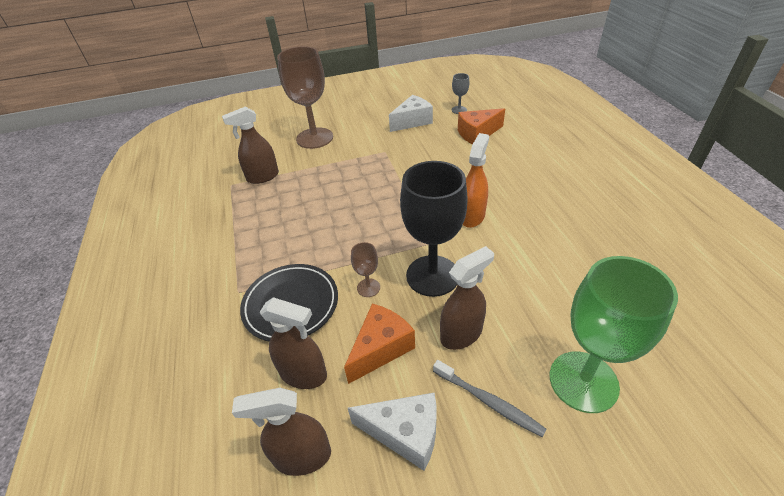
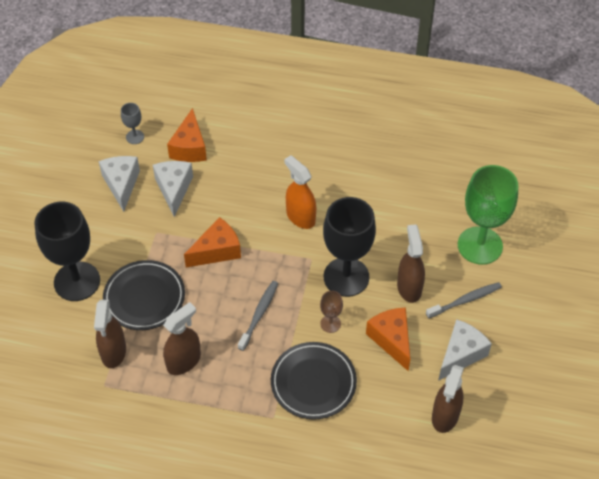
camera: 65 degrees left, 10 degrees up
brown spray bottle [260,297,327,389] -> brown spray bottle moved to [163,302,201,375]
brown goblet [277,46,333,149] -> black goblet [34,202,100,301]
none -> black plate [103,260,185,330]
none -> white cheese [153,161,193,217]
none -> orange cheese [184,217,241,267]
none -> grey toothbrush [238,281,278,351]

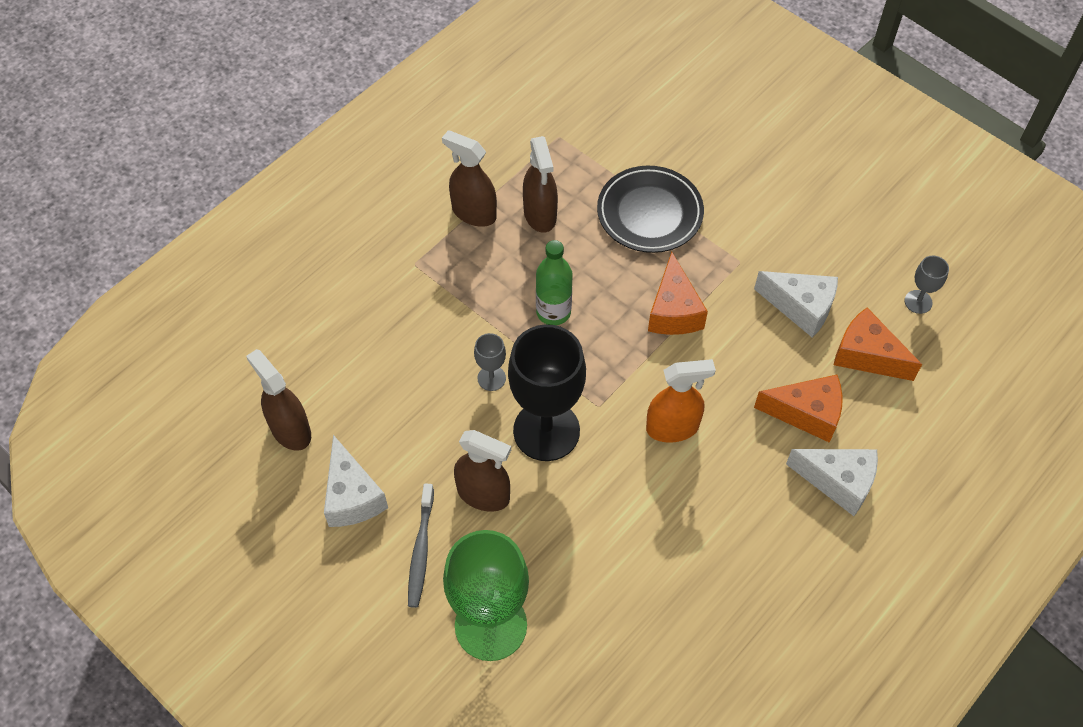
camera: 120 degrees right, 5 degrees up
black goblet [34,202,100,301] -> none
brown spray bottle [94,300,126,368] -> brown spray bottle moved to [442,130,497,227]
white cheese [99,156,140,212] -> white cheese moved to [786,449,878,516]
grey toothbrush [238,281,278,351] -> green bottle [536,240,573,325]
black plate [271,342,357,420] -> none
brown goblet [320,291,343,333] -> grey goblet [474,333,506,391]
orange cheese [366,307,410,371] -> orange cheese moved to [754,374,842,443]

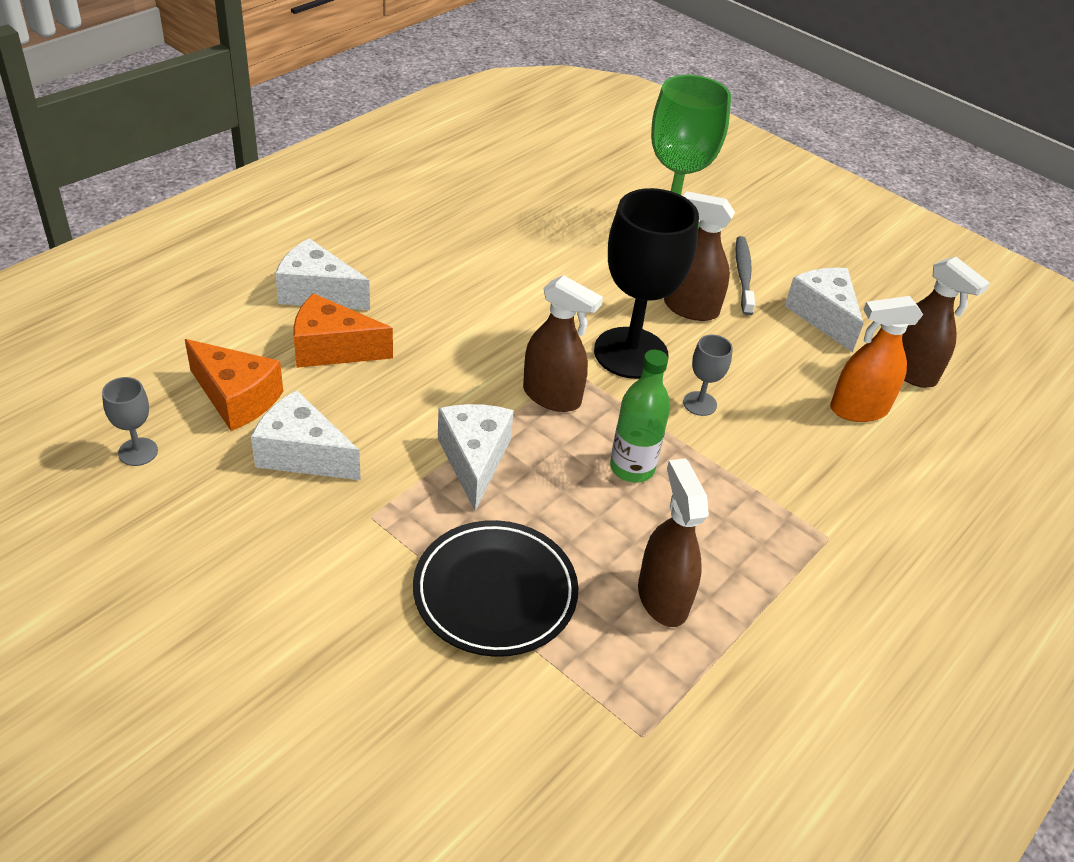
camera: 175 degrees right, 15 degrees down
brown spray bottle [442,130,497,227] -> brown spray bottle moved to [523,275,603,412]
orange spray bottle [646,359,716,443] -> orange spray bottle moved to [830,296,923,422]
orange cheese [648,252,708,335] -> white cheese [438,404,514,511]

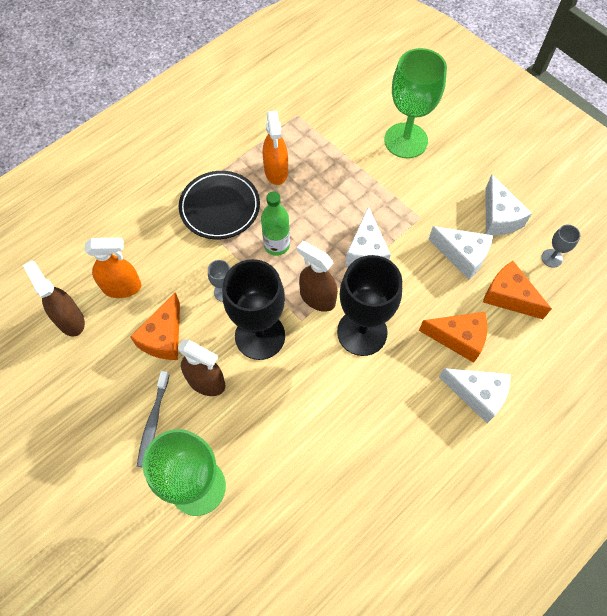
camera: 170 degrees left, 20 degrees up
black plate [413,520,578,657] -> black plate moved to [179,171,260,239]
brown spray bottle [638,458,709,627] -> orange spray bottle [263,111,288,185]
white cheese [785,268,864,352] -> white cheese moved to [486,174,532,236]
none -> orange cheese [130,292,180,360]
none -> black goblet [337,255,402,356]
none -> green goblet [384,48,447,158]

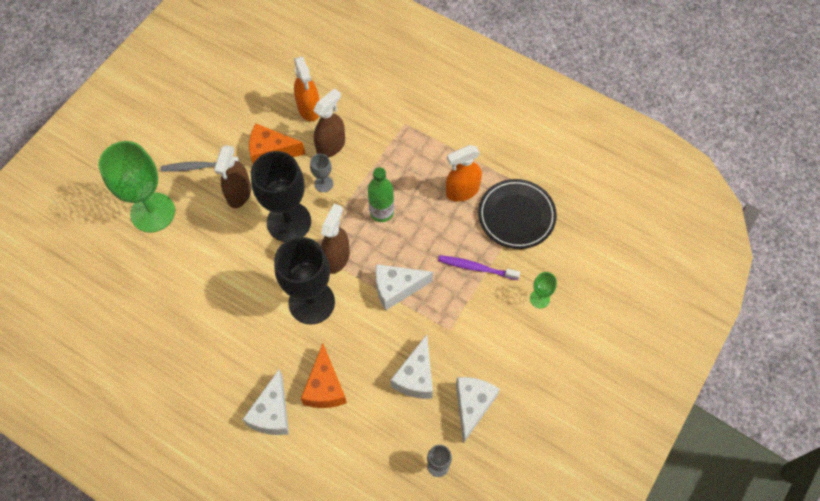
camera: 75 degrees right, 0 degrees up
brown spray bottle [23,261,85,337] -> brown spray bottle moved to [313,88,345,158]
black plate [179,171,260,239] -> black plate moved to [478,179,557,249]
green goblet [384,48,447,158] -> green goblet [530,272,557,308], size x0.44
orange cheese [483,261,552,319] -> none
white cheese [486,174,532,236] -> white cheese turned 135 degrees clockwise [456,377,500,443]
none -> purple toothbrush [438,255,520,280]

